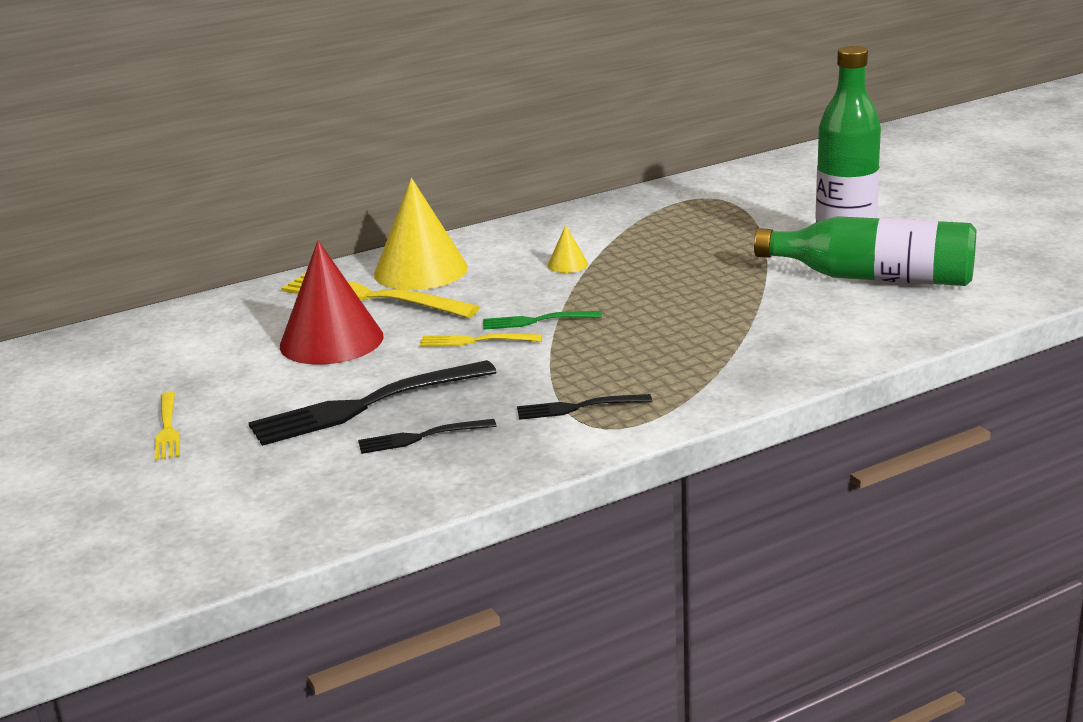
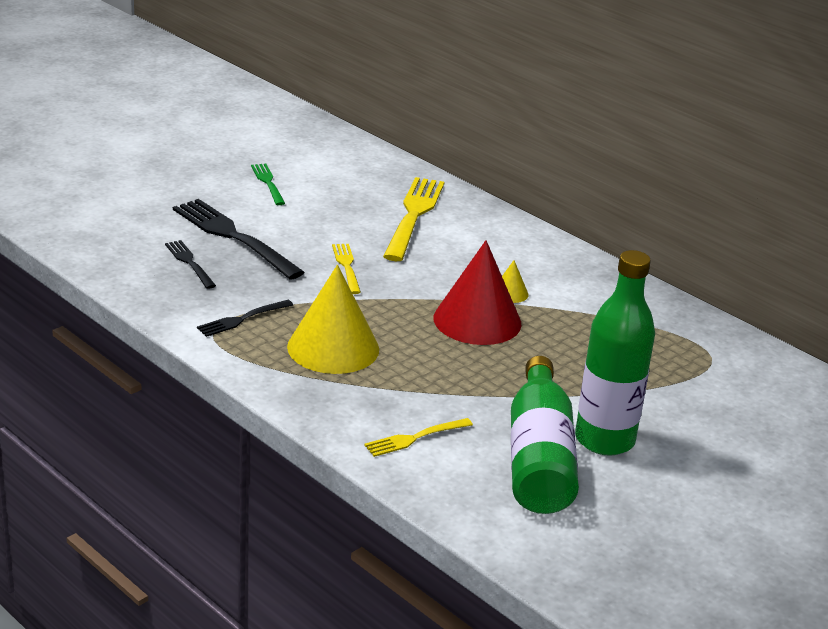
camera: 70 degrees right, 5 degrees up
yellow fork [155,392,180,460] -> yellow fork moved to [364,418,473,457]
red cone [280,240,384,365] -> red cone moved to [434,240,522,345]
yellow cone [374,178,468,290] -> yellow cone moved to [287,265,379,374]
green fork [483,311,602,330] -> green fork moved to [251,164,285,205]
black fork [517,394,652,420] -> black fork turned 105 degrees counterclockwise [197,300,293,337]

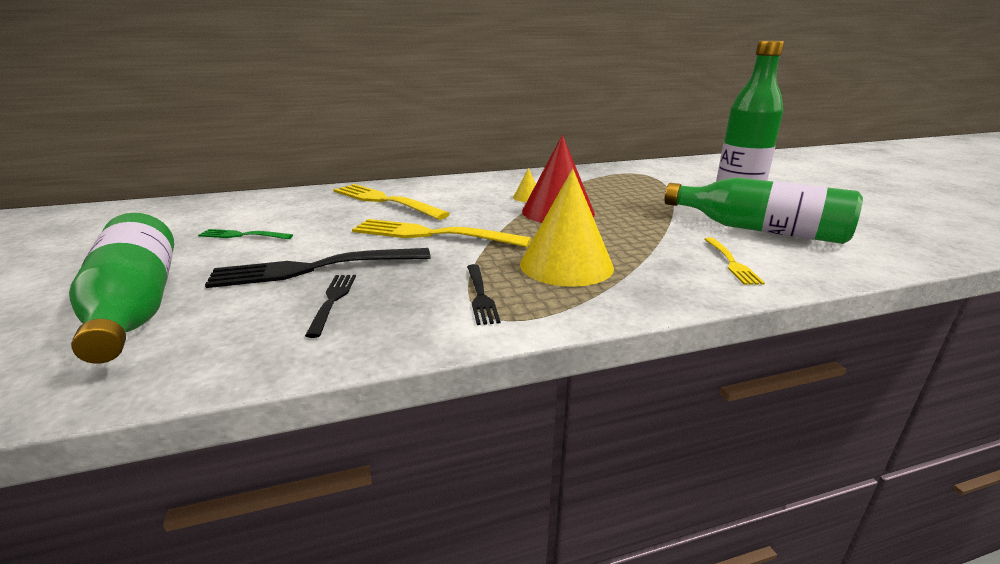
camera: 60 degrees left, 5 degrees down
black fork [165,240,216,289] -> black fork turned 90 degrees clockwise [305,275,356,338]
yellow fork [332,244,361,294] -> yellow fork [352,219,532,247], size x1.92
none -> green bottle [69,213,174,364]

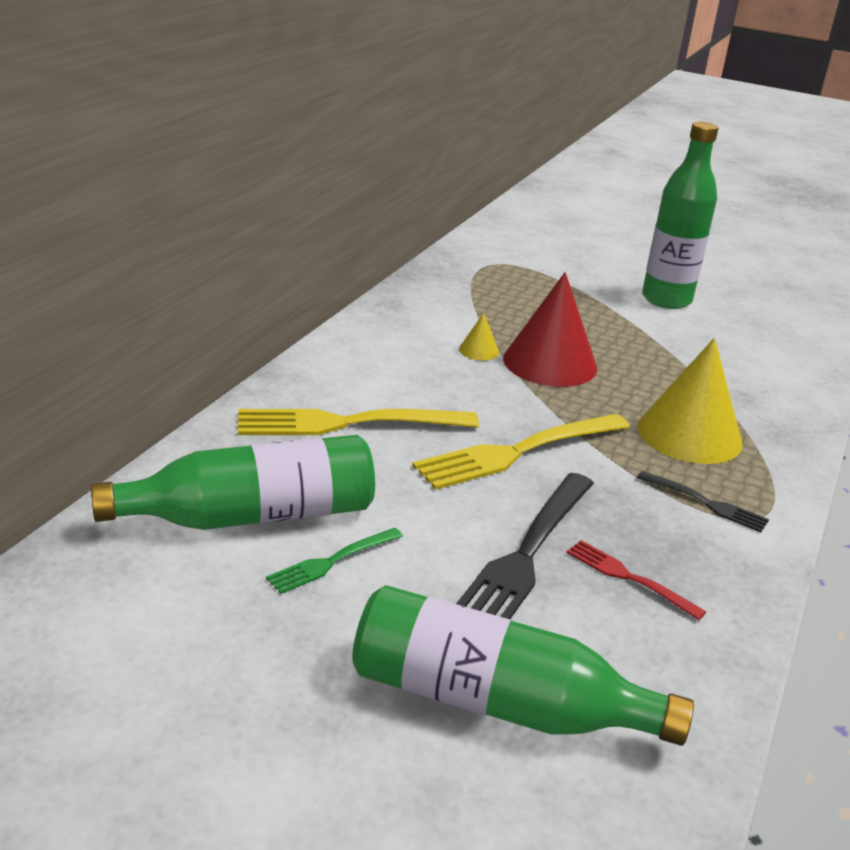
camera: 50 degrees left, 5 degrees up
black fork [305,275,356,338] -> red fork [566,540,706,620]
green bottle [665,177,863,244] -> green bottle moved to [91,435,375,530]
yellow fork [704,237,765,285] -> none

